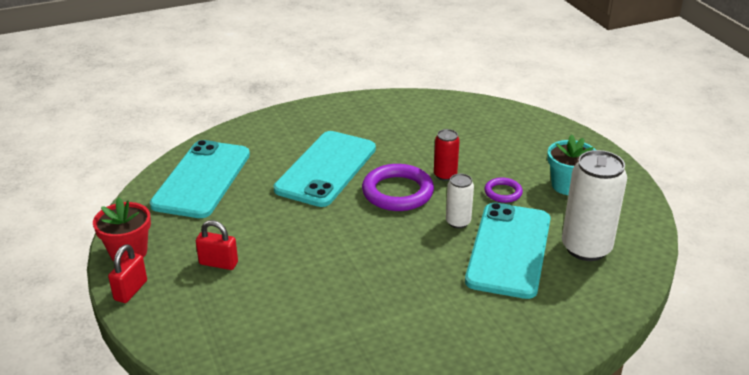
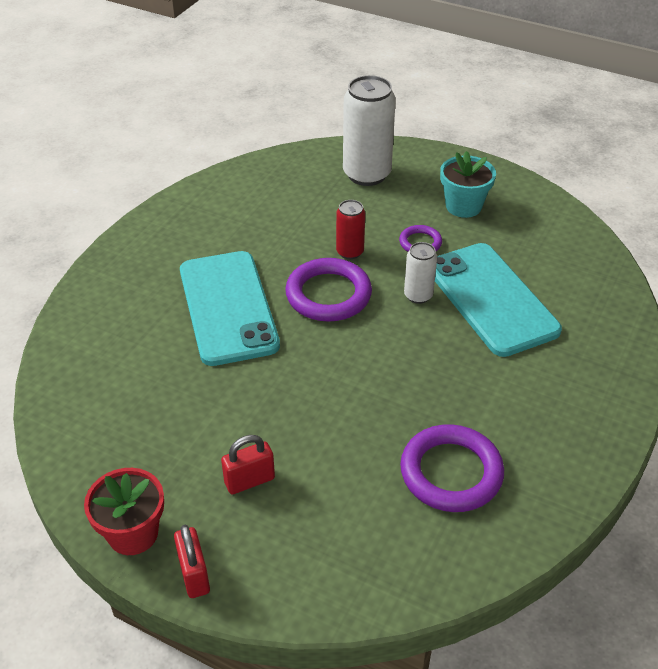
camera: 40 degrees left, 10 degrees up
turquoise phone [150,140,250,218] -> none
white can [562,150,627,261] -> white can moved to [343,75,396,186]
none -> purple ring [400,424,504,512]

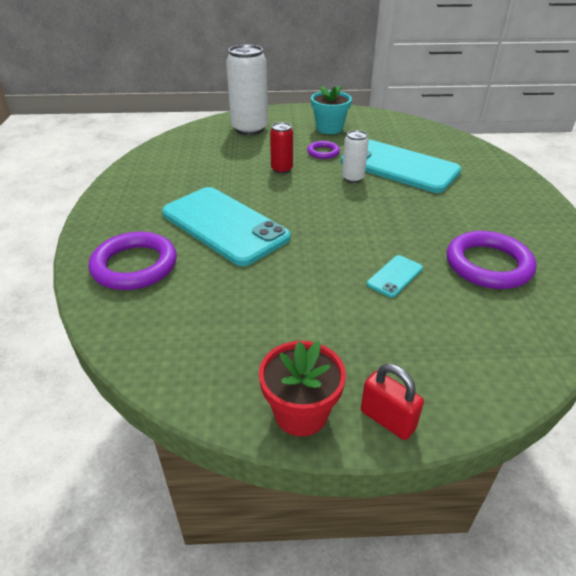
camera: 30 degrees left, 5 degrees down
red padlock [221,435,275,494] -> none
purple ring [285,258,372,321] -> purple ring moved to [88,232,177,290]
none -> turquoise phone [367,255,423,298]

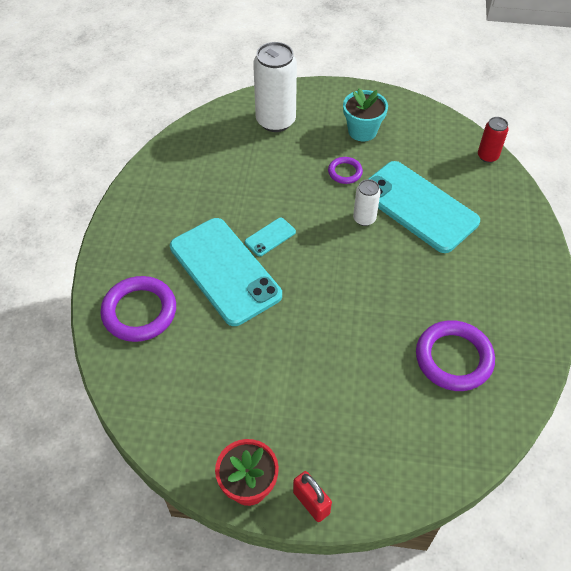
camera: 10 degrees right, 15 degrees up
red can [270,122,293,174] -> red can moved to [478,117,509,163]
turquoise phone [367,255,423,298] -> turquoise phone moved to [245,218,296,256]

